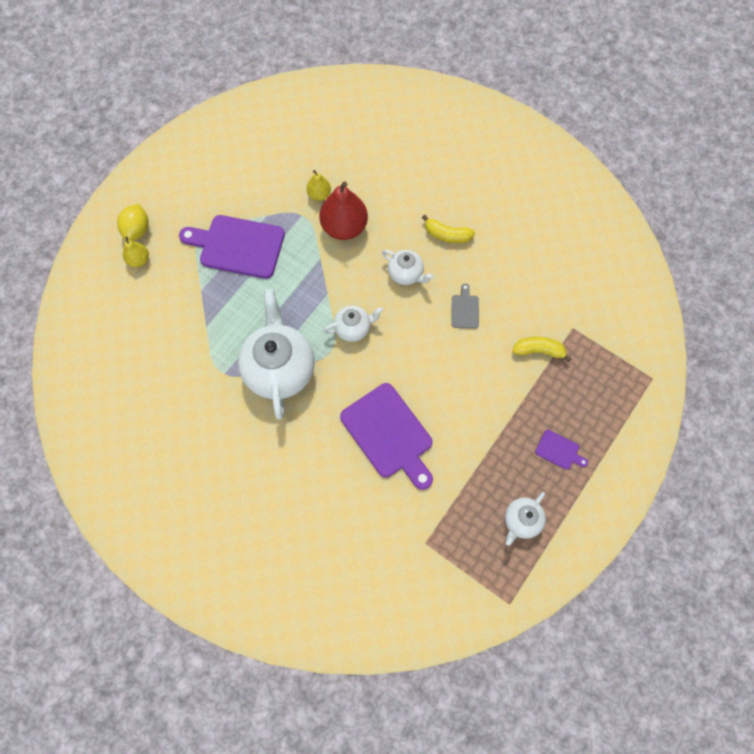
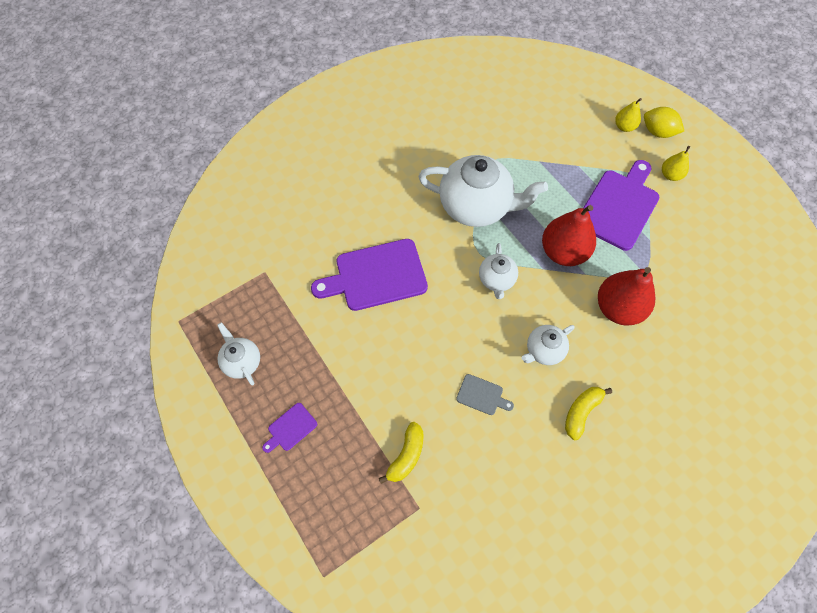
camera: 110 degrees right, 5 degrees down
yellow pear [306,170,331,201] -> yellow pear moved to [662,146,690,181]
none -> red pear [542,205,596,266]

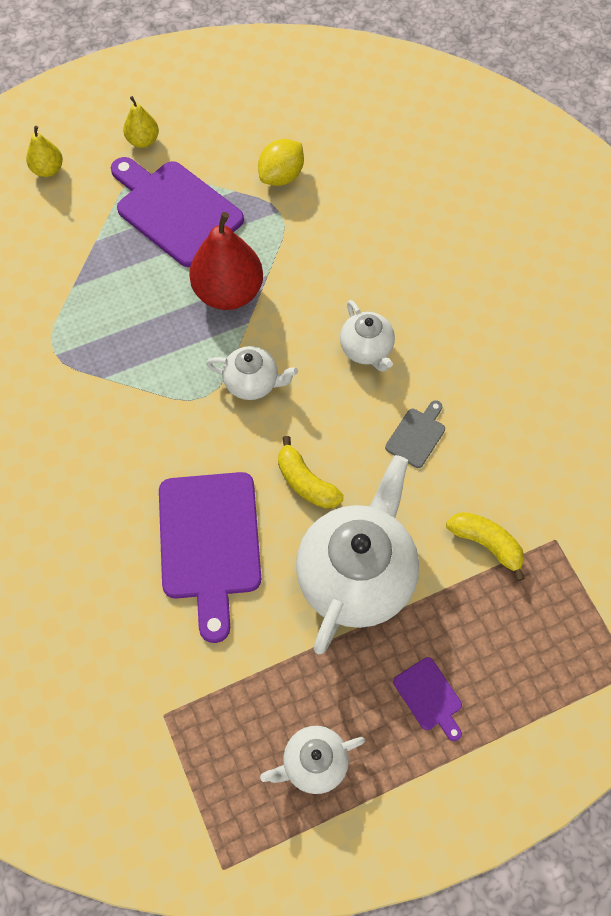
camera: 80 degrees left, 0 degrees up
white teapot [418,155,548,227] -> white teapot moved to [296,455,419,654]
yellow banana [565,387,612,440] -> yellow banana moved to [278,436,344,509]
red pear [598,267,656,326] -> none
yellow lemon [644,107,684,138] -> yellow lemon moved to [258,139,304,186]

